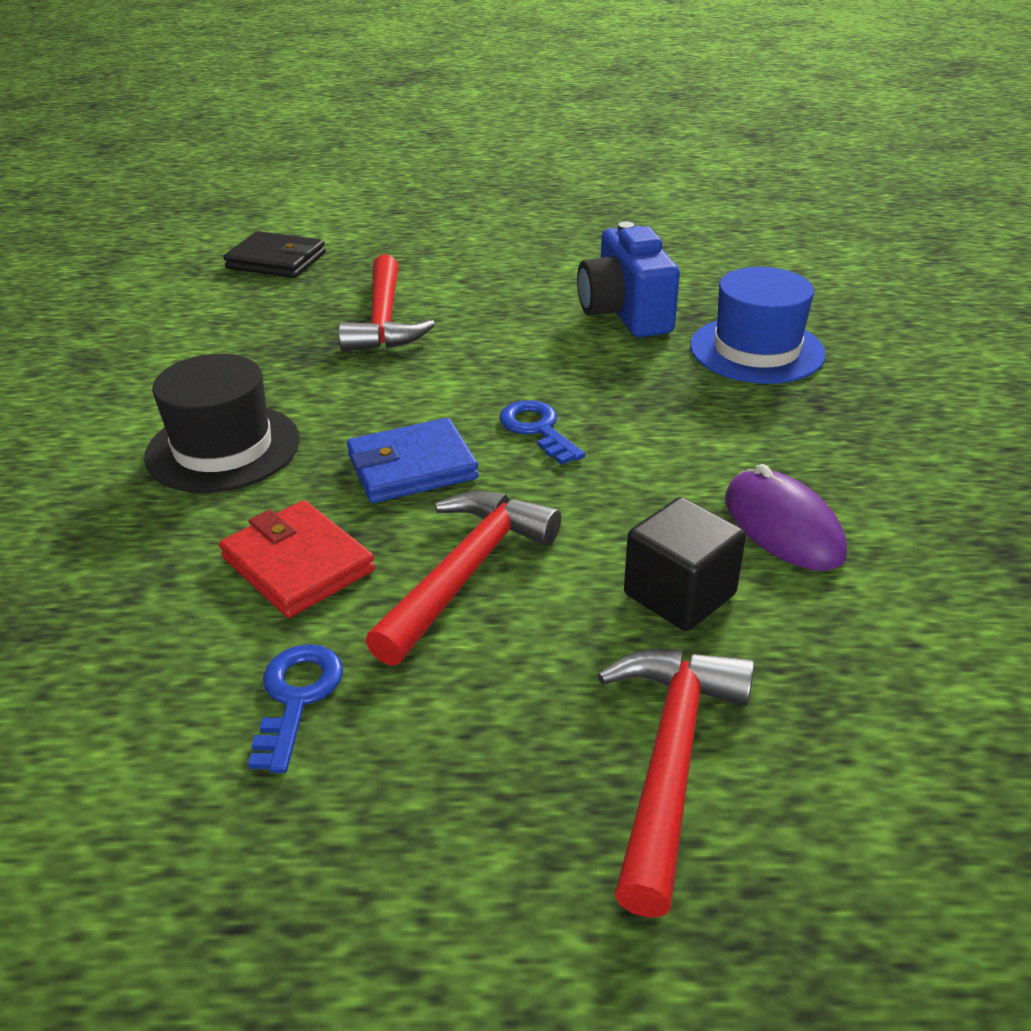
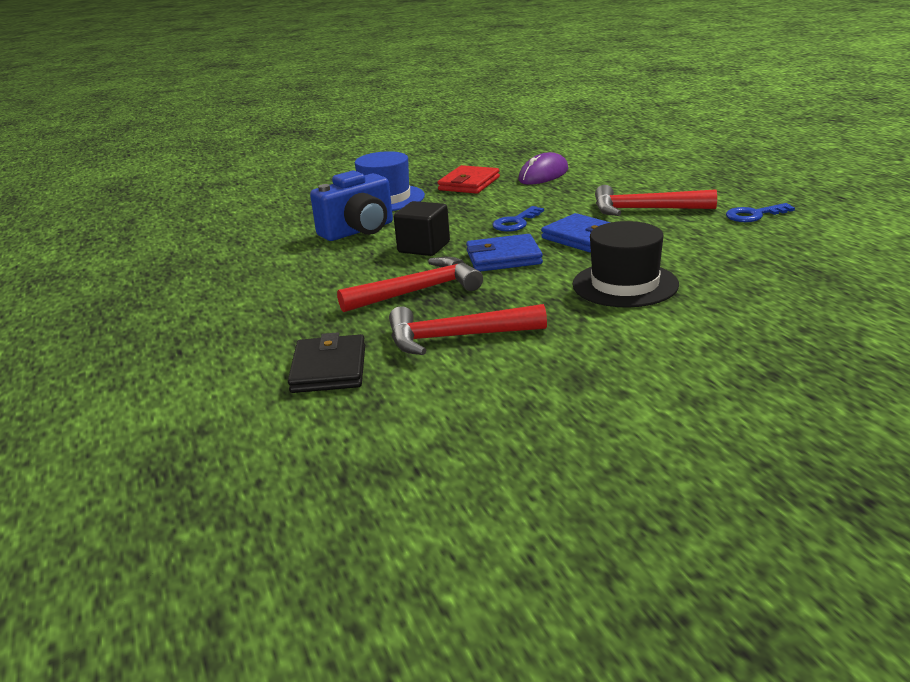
camera: 110 degrees left, 10 degrees down
red wallet [219,500,375,618] -> red wallet moved to [437,165,500,194]
red hammer [598,649,754,918] -> red hammer moved to [389,304,547,355]
black cube [624,497,746,631] -> black cube moved to [394,201,450,256]
none -> blue wallet [466,234,543,272]

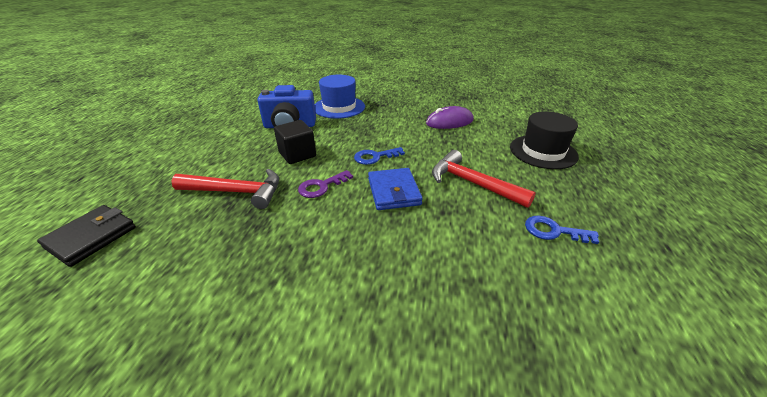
camera: 30 degrees right, 10 degrees up
red hammer [389,304,547,355] -> none
red wallet [437,165,500,194] -> none
blue wallet [466,234,543,272] -> purple key [298,170,353,198]
black hat [572,221,679,308] -> black hat moved to [510,111,579,169]

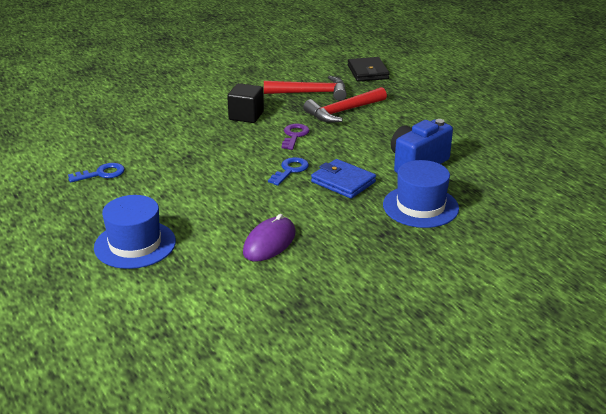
camera: 140 degrees right, 5 degrees down
black cube [274,120,316,164] -> black cube moved to [227,83,264,123]
blue wallet [368,168,423,210] -> blue wallet moved to [311,159,376,199]
red hammer [432,150,536,208] -> red hammer moved to [264,76,347,101]
black hat [510,111,579,169] -> blue hat [94,195,176,269]

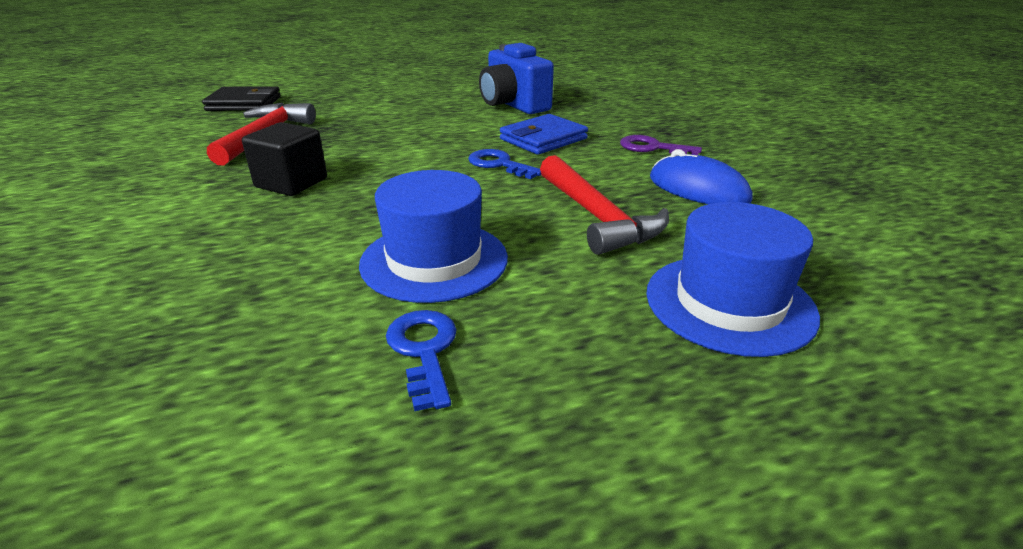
camera: 80 degrees left, 0 degrees up
purple mouse [243,214,296,262] -> blue mouse [650,149,752,204]
purple key [281,124,310,150] -> purple key moved to [620,135,702,155]
red hammer [303,87,387,123] -> red hammer moved to [540,155,669,255]
blue hat [383,160,459,228] -> blue hat moved to [359,170,508,303]

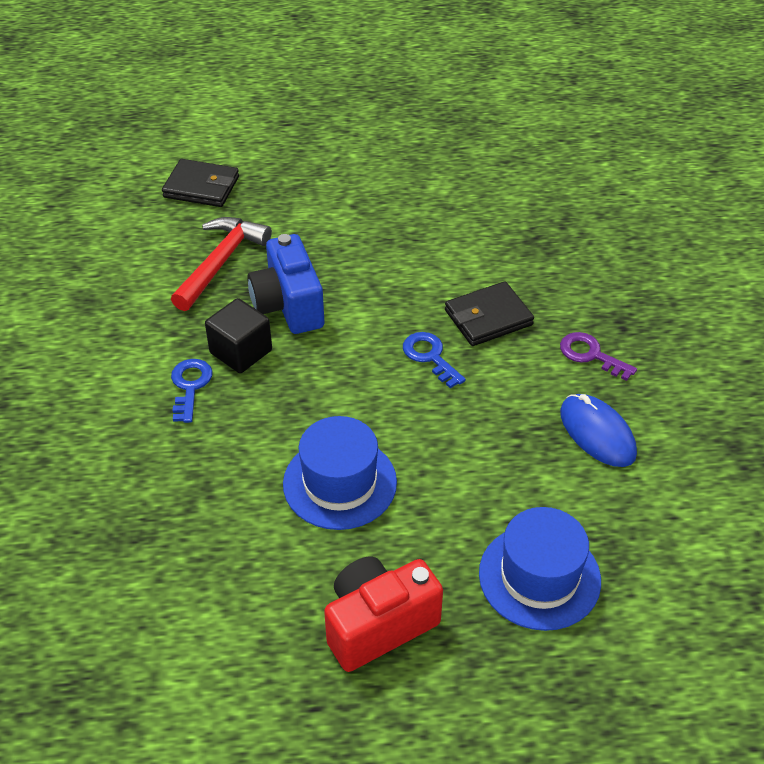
camera: 15 degrees right, 15 degrees up
blue key [386,310,457,411] -> blue key moved to [171,359,213,423]
blue camera [479,43,554,114] -> blue camera moved to [247,234,324,334]
blue wallet [500,114,588,154] -> black wallet [445,281,534,346]
red hammer [540,155,669,255] -> none
none -> red camera [324,557,443,672]

